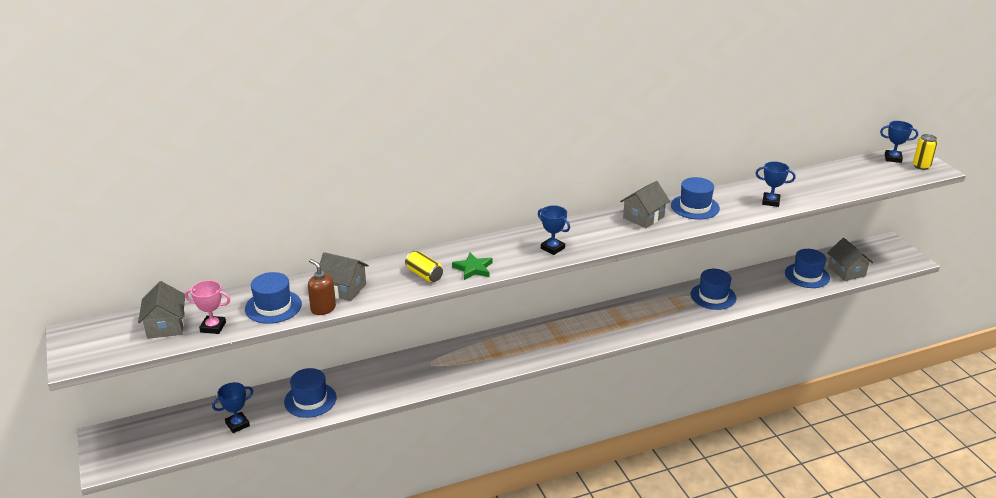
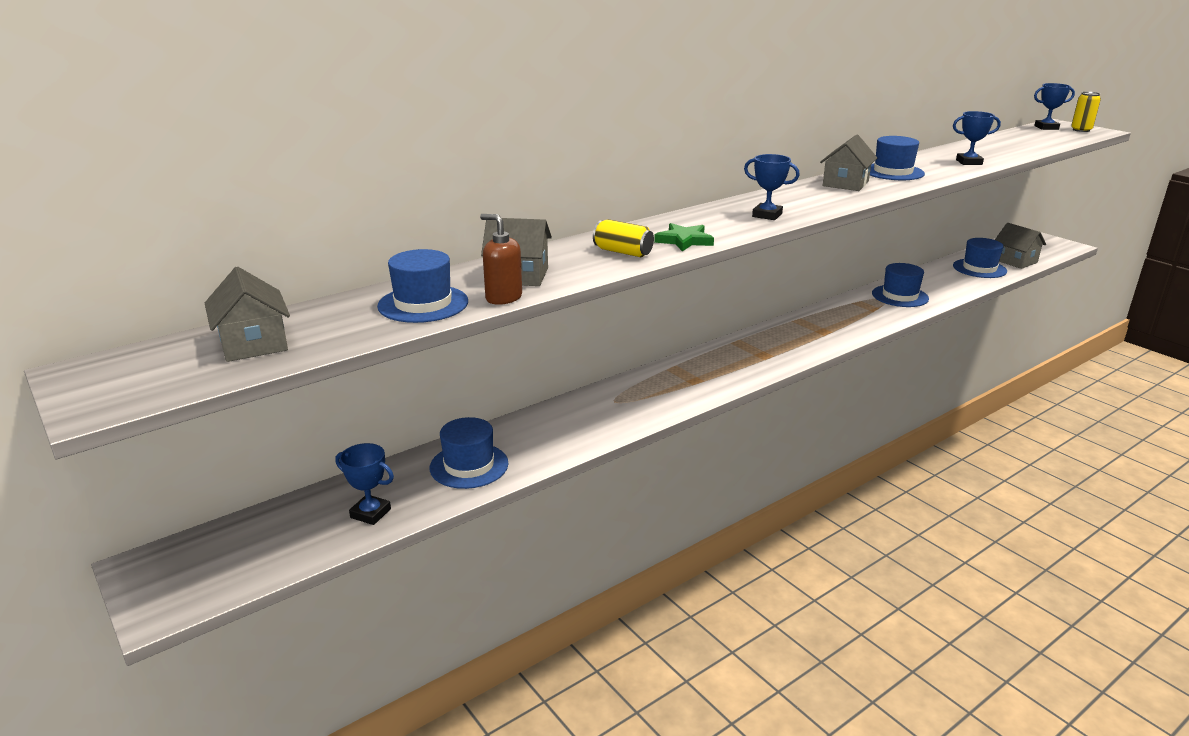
camera: 15 degrees left, 5 degrees down
pink trophy [185,280,231,334] -> none
blue trophy [212,382,253,433] -> blue trophy turned 75 degrees clockwise [335,443,394,525]

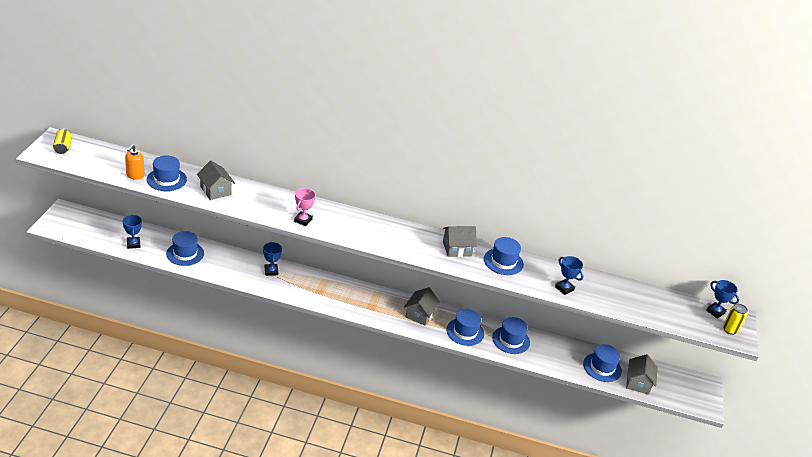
camera: 45 degrees right, 10 degrees up
grey house [205,267,290,362] -> grey house moved to [404,287,440,326]
brown soap dispenser [480,214,522,305] -> none
yellow can [593,219,654,257] -> yellow can moved to [53,128,72,154]
green star [654,223,714,251] -> pink trophy [294,188,316,226]
blue trophy [744,154,800,220] -> blue trophy moved to [263,242,282,276]
none -> orange soap dispenser [125,144,144,180]
none -> blue hat [447,309,484,346]

